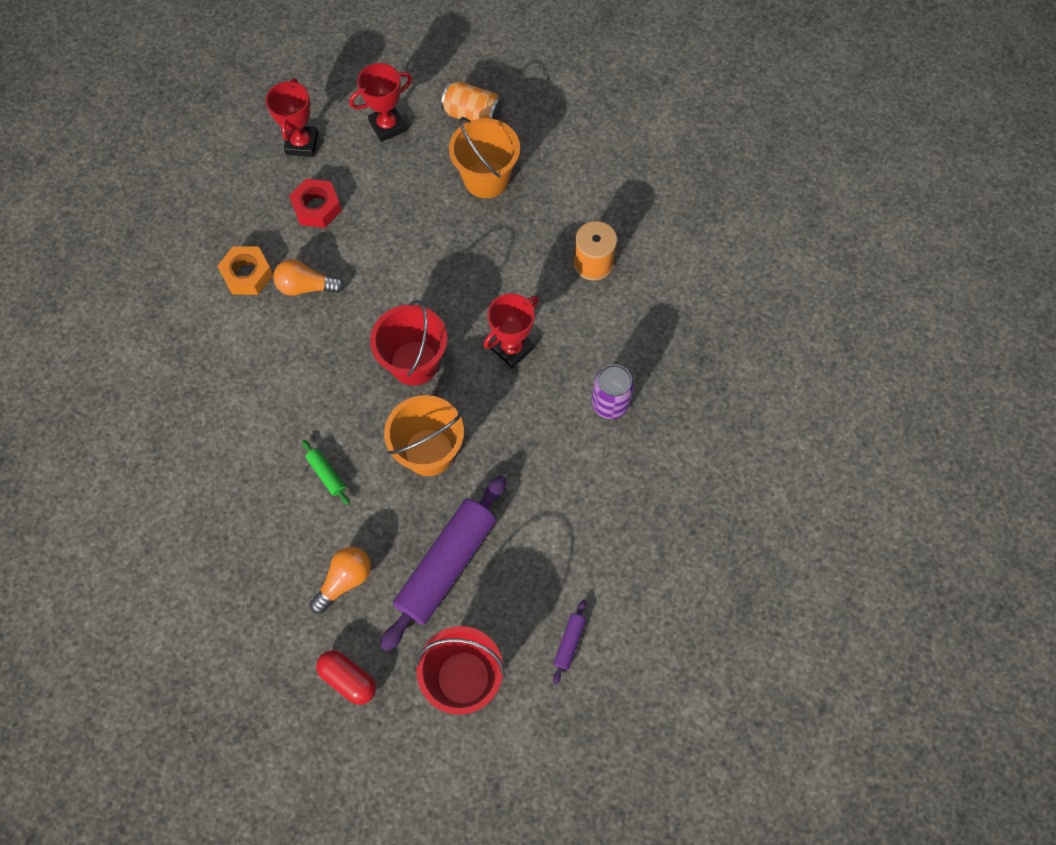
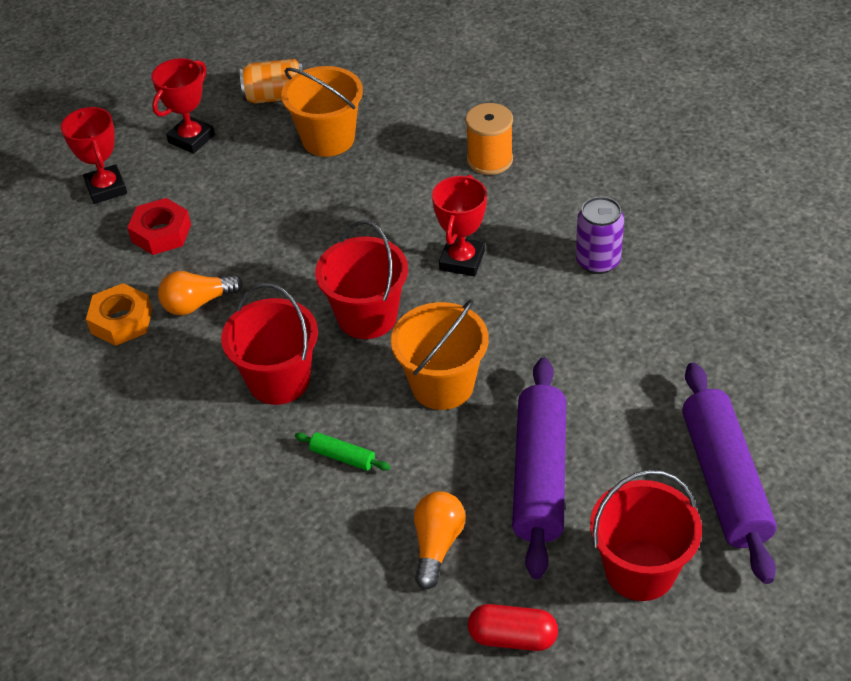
camera: 25 degrees left, 20 degrees down
purple rolling pin [553,600,586,684] -> purple rolling pin [682,362,777,584], size x2.42
none -> red bucket [221,283,318,405]

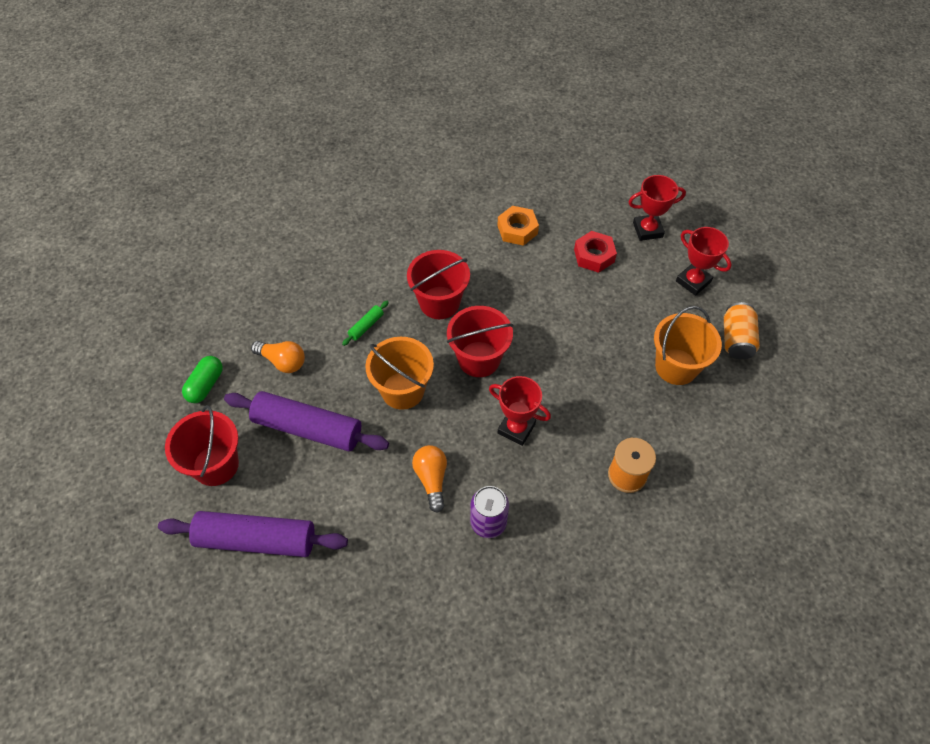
camera: 100 degrees right, 10 degrees up
orange light bulb [158,271,243,315] -> orange light bulb moved to [412,445,447,513]
red capsule [468,604,558,651] -> green capsule [182,356,223,403]

